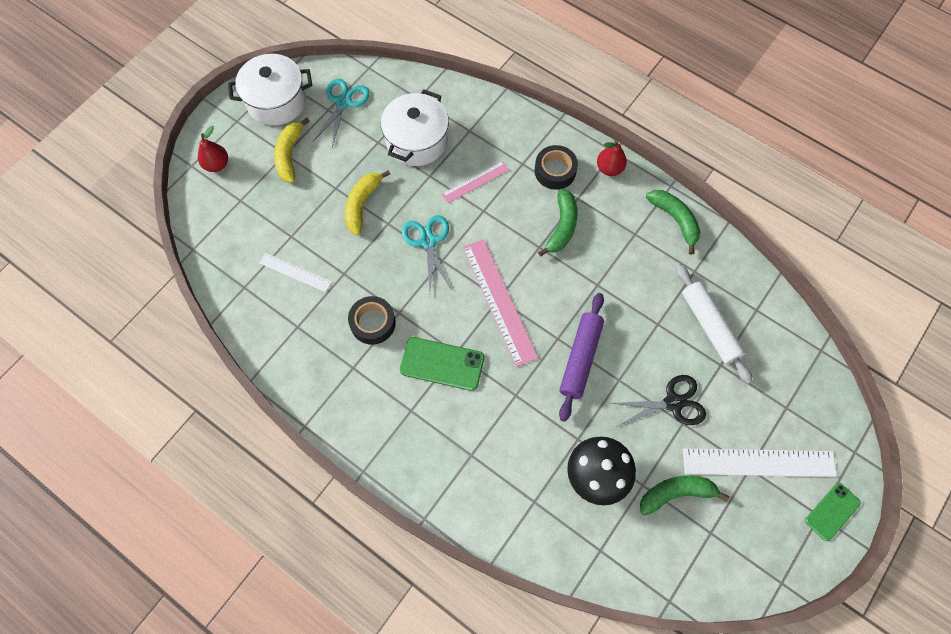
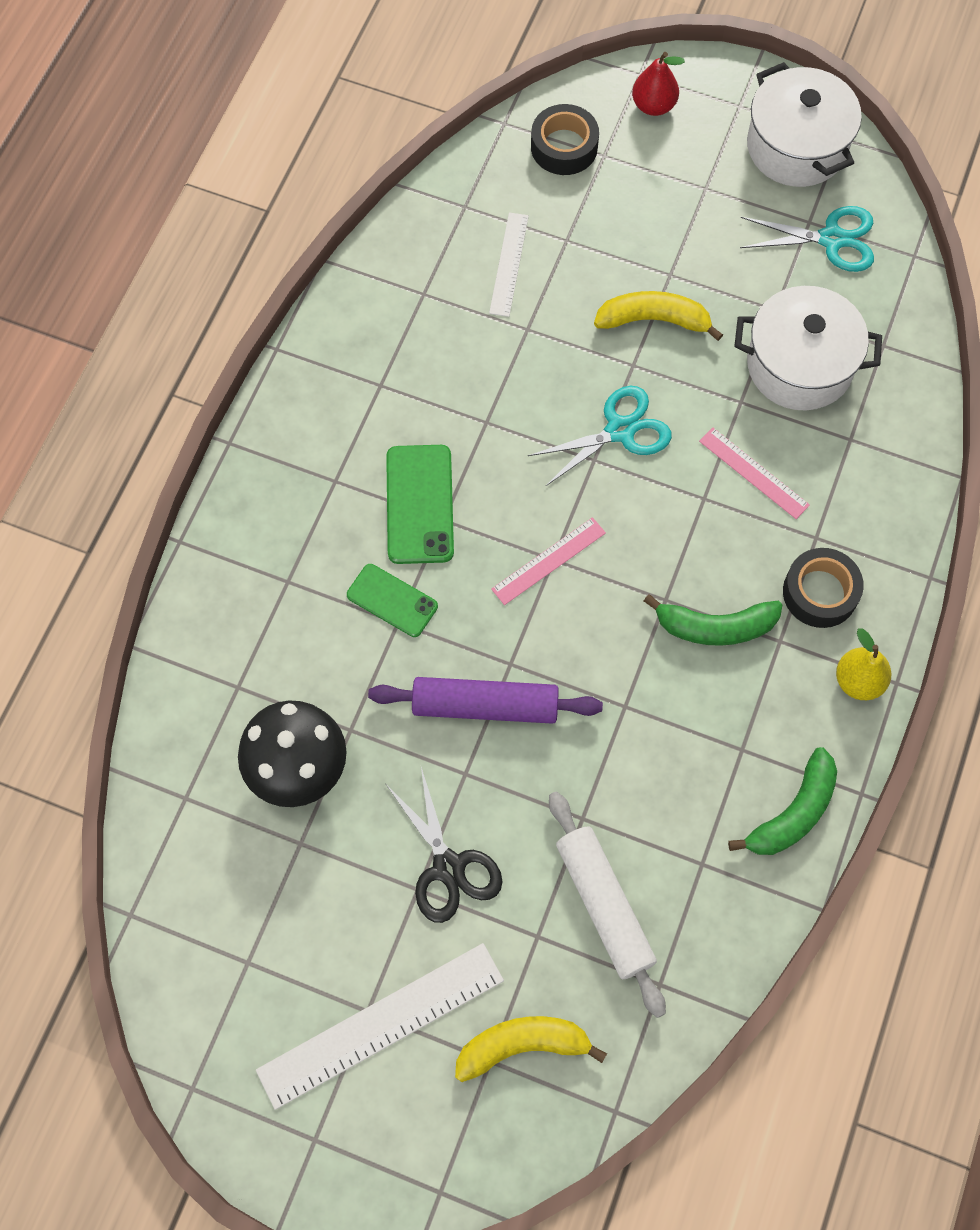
camera: 75 degrees right, 0 degrees up
yellow banana [274,118,310,183] -> yellow banana moved to [455,1016,607,1082]
black tape [348,296,396,345] -> black tape moved to [531,104,599,175]
pink ruler [463,239,538,367] -> pink ruler [491,517,606,605], size x0.56
red pear [597,140,627,176] -> yellow pear [836,628,891,700]
green banana [640,475,729,515] -> none
white rolling pin [676,264,752,384] -> white rolling pin turned 75 degrees counterclockwise [549,792,666,1018]
white ruler [683,448,837,477] -> white ruler turned 75 degrees clockwise [256,943,504,1110]
green phone [805,483,861,541] -> green phone moved to [347,564,438,637]

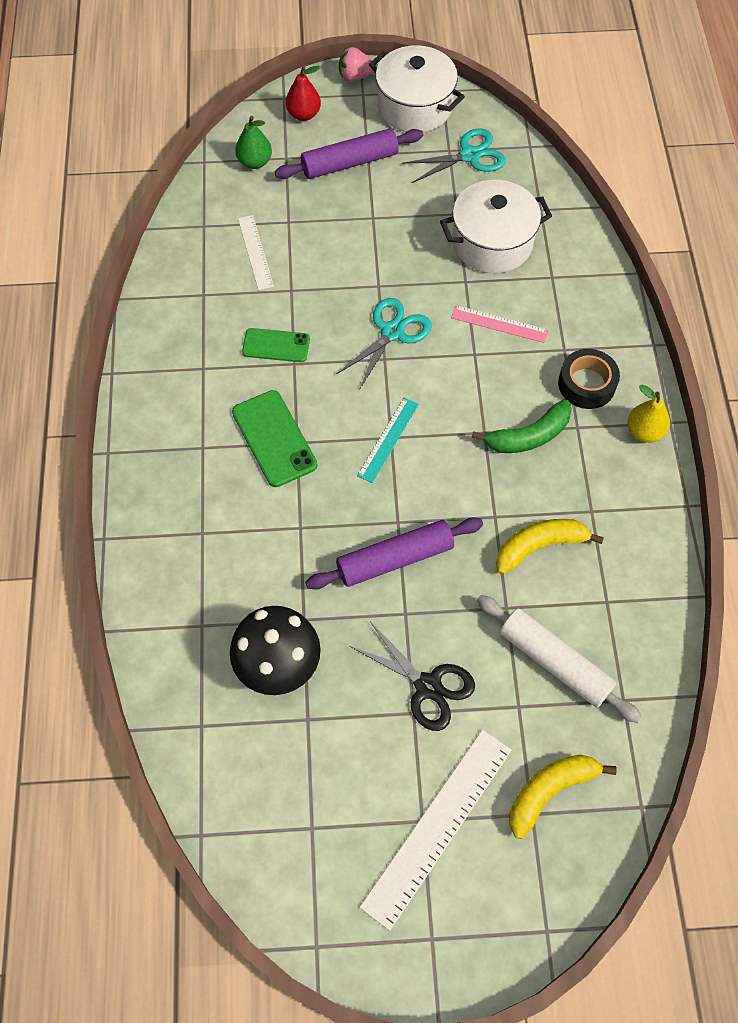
camera: 25 degrees left, 5 degrees down
green phone [347,564,438,637] -> green phone moved to [242,328,310,362]
pink ruler [491,517,606,605] -> turquoise ruler [357,398,419,483]
black tape [531,104,599,175] -> green pear [235,116,272,169]
yellow banana [594,291,723,341] -> yellow banana moved to [496,519,604,575]
green banana [728,747,837,855] -> none
none -> purple rolling pin [275,128,423,179]
none -> pink strawberry [339,47,376,82]

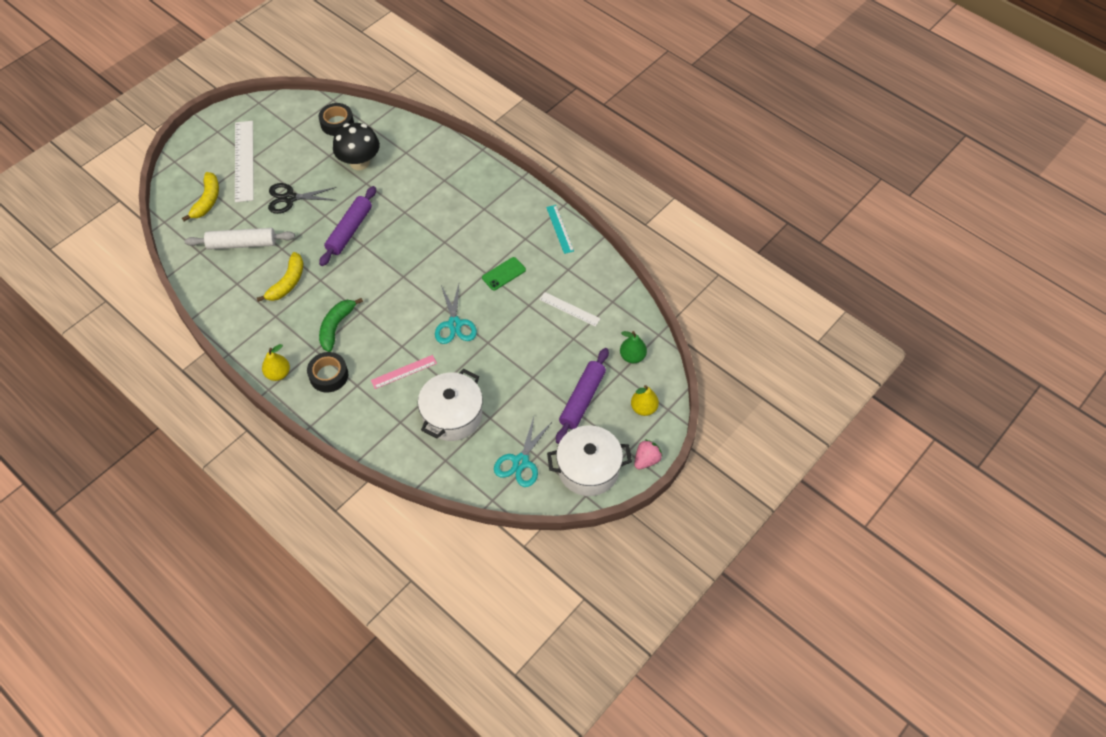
camera: 135 degrees right, 5 degrees down
green phone [232,390,317,487] -> none
red pear [285,66,321,121] -> yellow pear [631,385,659,416]
turquoise ruler [357,398,419,483] -> turquoise ruler moved to [546,205,574,254]
none -> black tape [318,103,354,136]

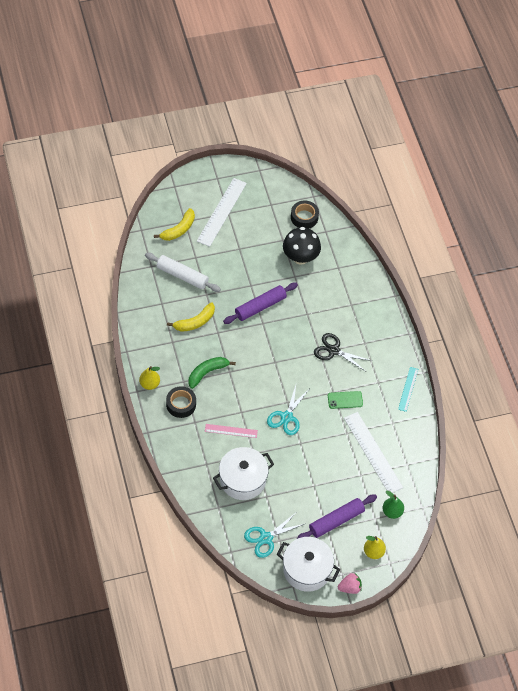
camera: 30 degrees right, 0 degrees up
black scissors [268,183,337,214] -> black scissors moved to [314,333,372,371]
white ruler [539,292,601,327] -> white ruler [344,412,403,493], size x1.80

